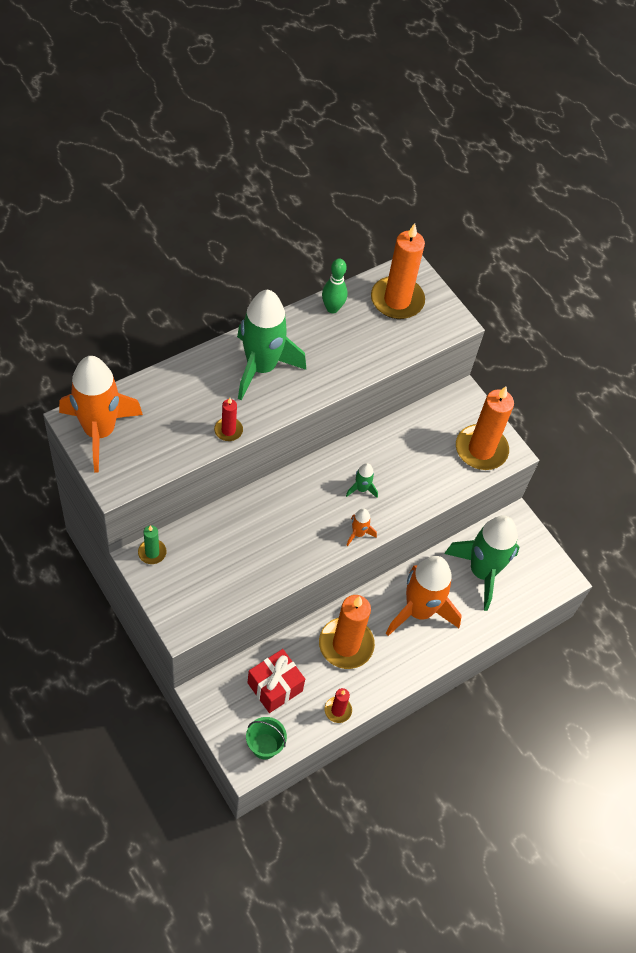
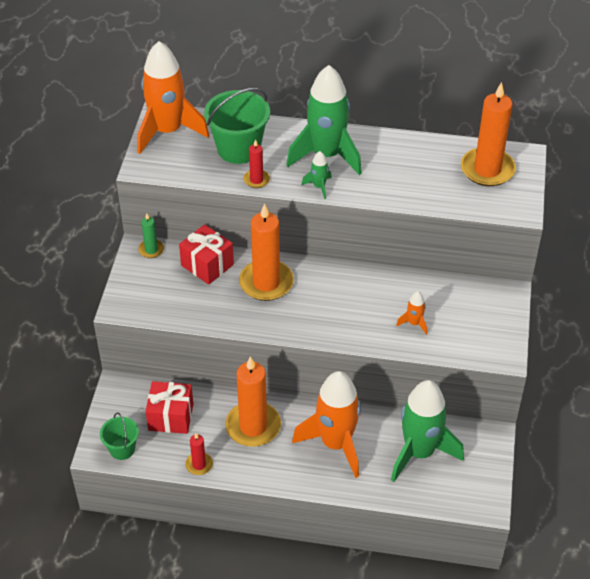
camera: 50 degrees right, 10 degrees down
green bowling pin [322,258,347,313] -> none
green rocket [346,463,378,498] -> green rocket moved to [302,151,332,199]
orange rocket [346,508,377,547] -> orange rocket moved to [396,291,427,335]
orange candle [456,386,514,470] -> orange candle moved to [239,203,294,301]
none -> red gift [179,224,234,285]
none -> green bucket [204,88,270,164]

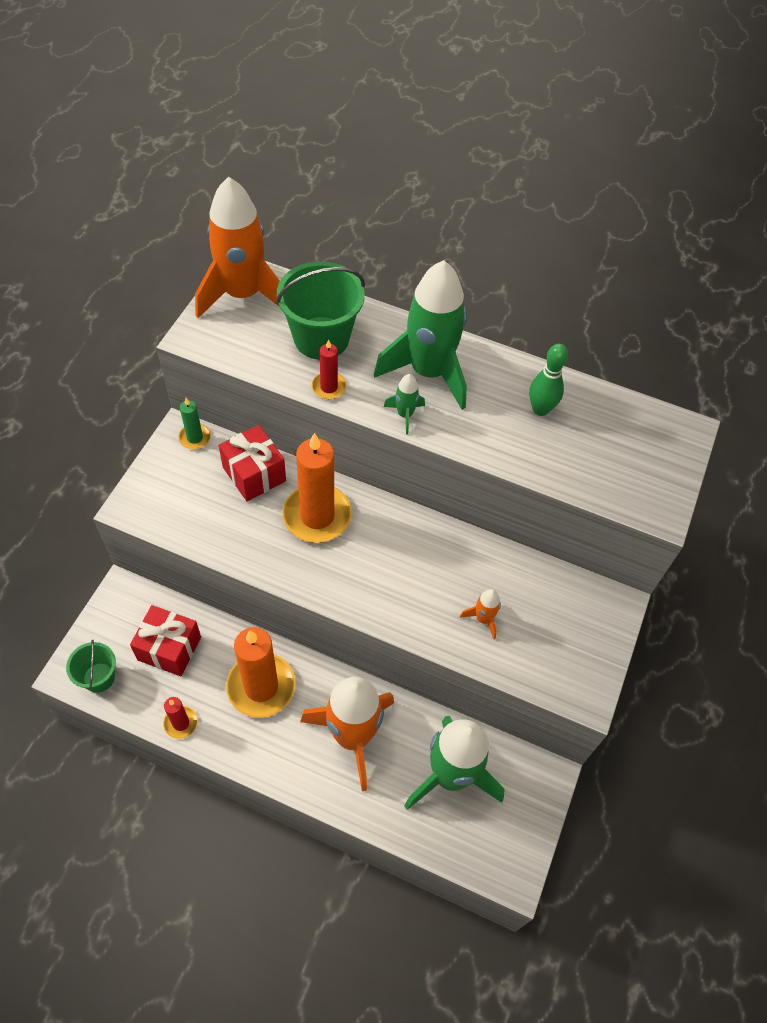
camera: 10 degrees right, 10 degrees up
orange candle [461,82,516,186] -> none
none -> green bowling pin [529,344,568,416]

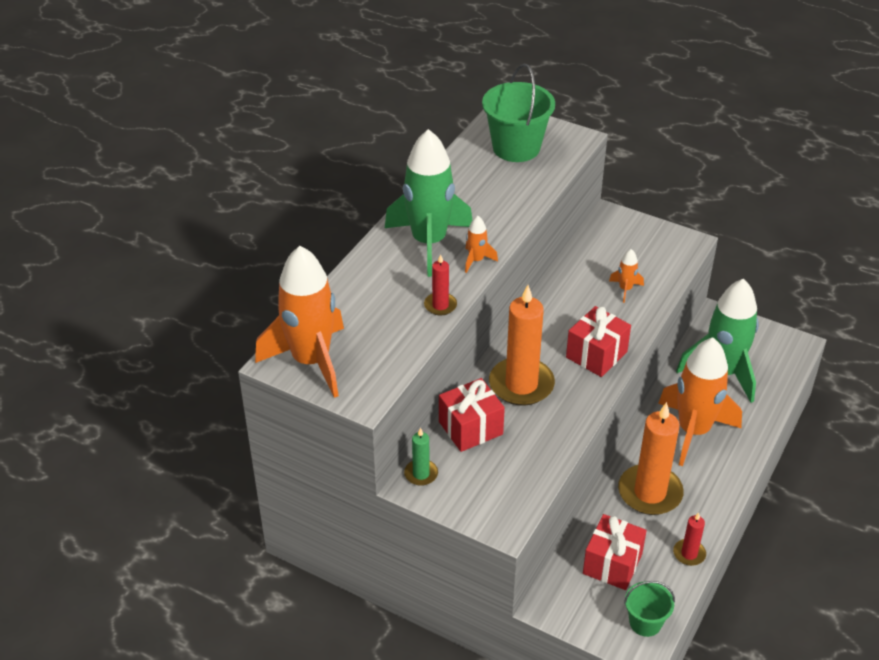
camera: 80 degrees left, 15 degrees down
green bucket [276,261,365,360] -> green bucket moved to [482,64,555,162]
green rocket [384,374,425,435] -> orange rocket [465,216,498,273]
green bowling pin [529,344,568,416] -> none
none -> red gift [566,306,631,377]

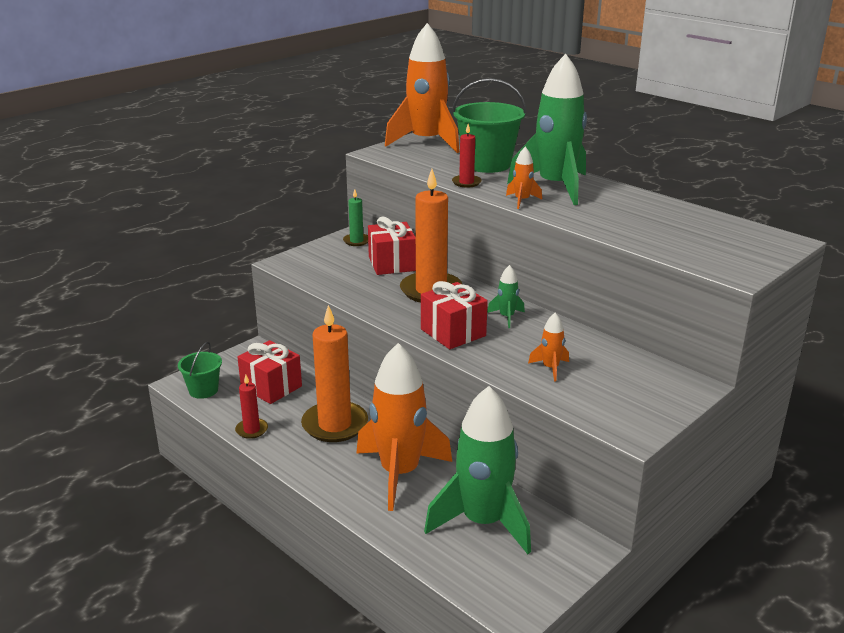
camera: 105 degrees right, 15 degrees down
green bucket [482,64,555,162] -> green bucket moved to [452,78,527,173]
none -> green rocket [487,265,525,328]

